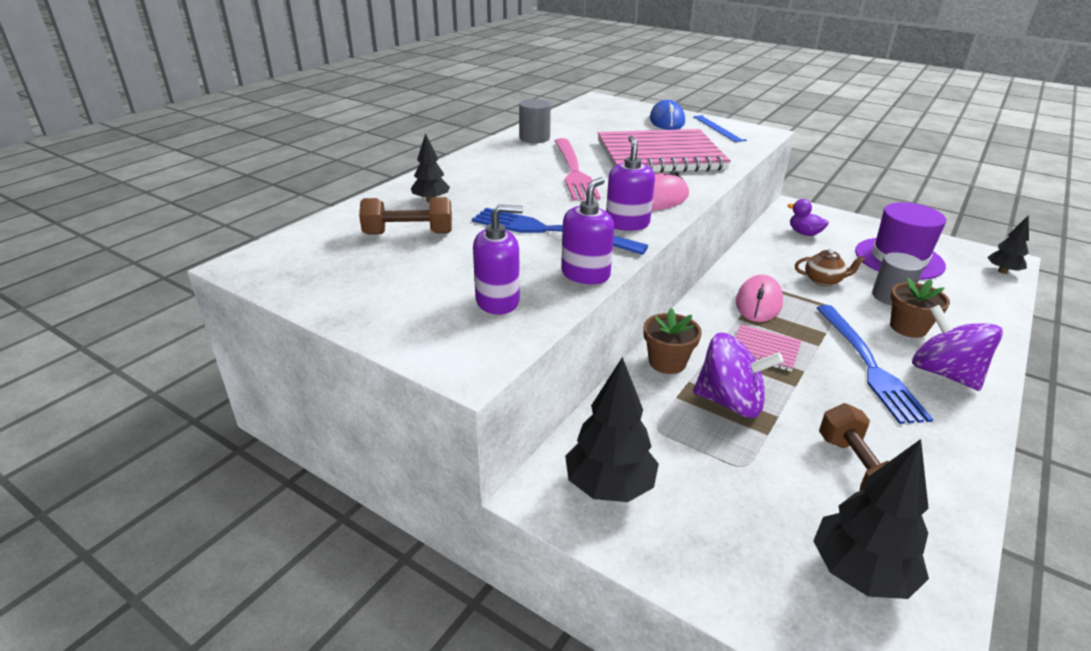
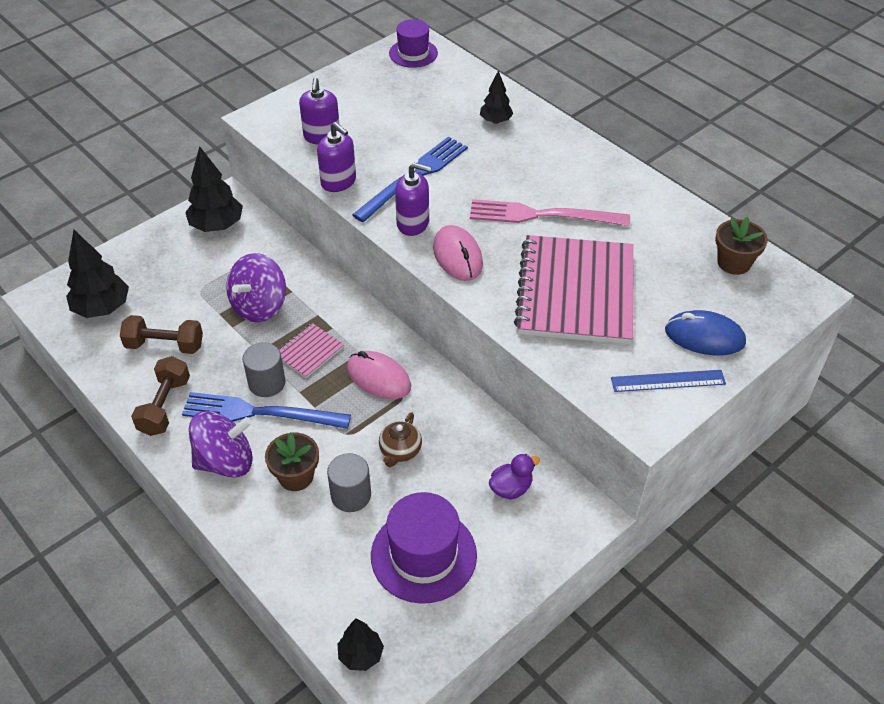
camera: 105 degrees right, 15 degrees up
brown dumbbell [359,197,452,235] -> brown dumbbell moved to [131,356,190,436]
grey cylinder [519,99,551,143] -> grey cylinder moved to [243,342,285,397]
brown flower pot [643,308,702,374] -> brown flower pot moved to [715,217,768,275]
none -> purple hat [389,19,438,68]

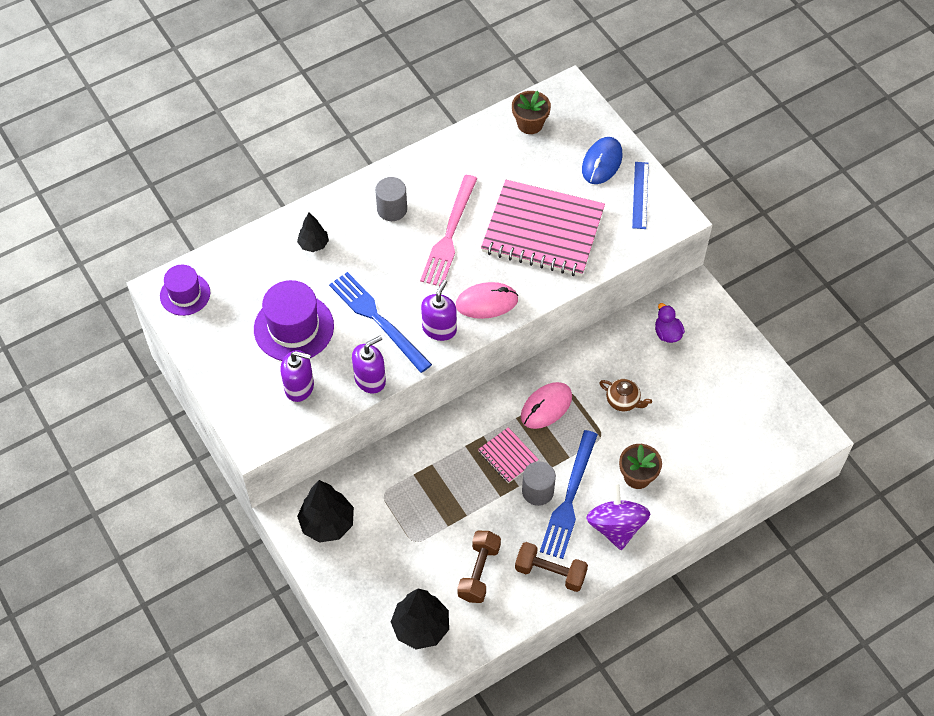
camera: 80 degrees left, 10 degrees up
purple spinning top [226,253,286,322] -> none
grey cylinder [327,453,371,512] -> grey cylinder moved to [375,177,407,221]
black tree [338,618,384,671] -> none
purple hat [371,492,477,604] -> purple hat moved to [254,280,334,361]

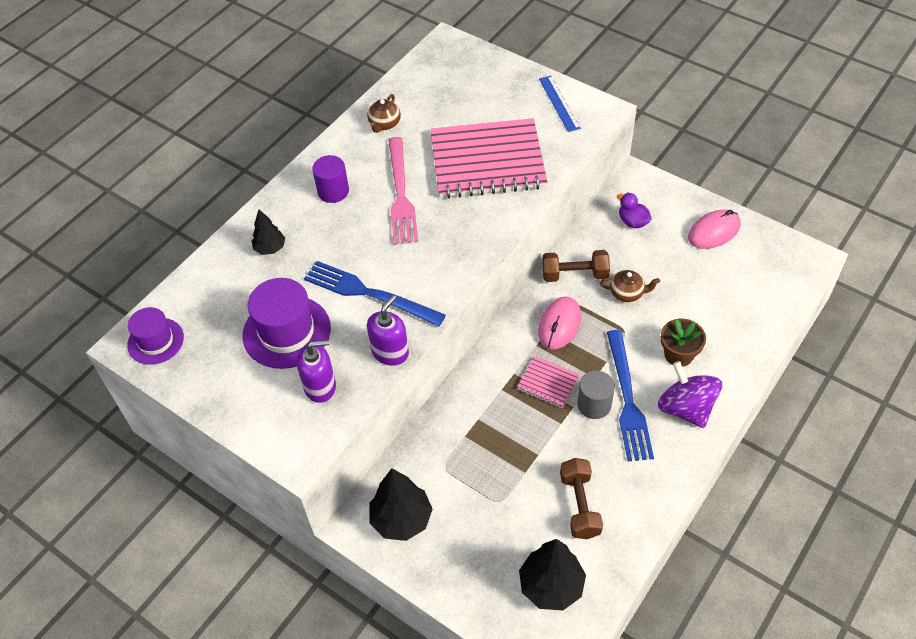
camera: 20 degrees left, 5 degrees down
grey cylinder [375,177,407,221] -> purple cylinder [312,155,349,203]
purple soap dispenser [421,280,457,341] -> none
pink mouse [456,282,518,319] -> pink mouse moved to [688,209,741,249]
brown flower pot [512,91,551,134] -> none
brown dumbbell [515,542,588,592] -> brown dumbbell moved to [542,250,610,282]
blue mouse [582,137,623,184] -> none
none -> brown teapot [367,94,401,133]

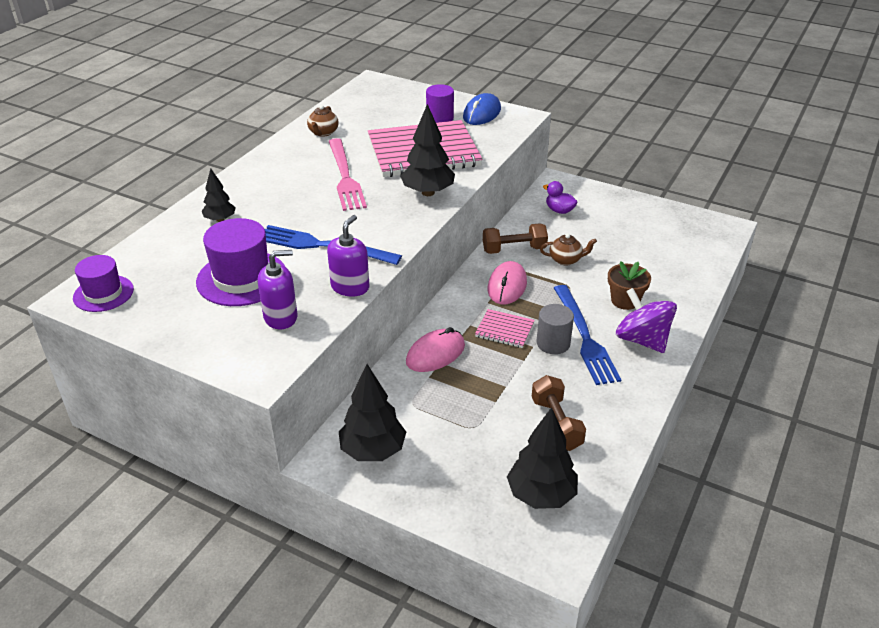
camera: 10 degrees left, 15 degrees down
purple cylinder [312,155,349,203] -> purple cylinder moved to [426,84,454,123]
blue ruler [539,76,581,132] -> blue mouse [463,93,501,125]
pink mouse [688,209,741,249] -> pink mouse moved to [406,327,465,372]
none -> black tree [400,104,455,196]

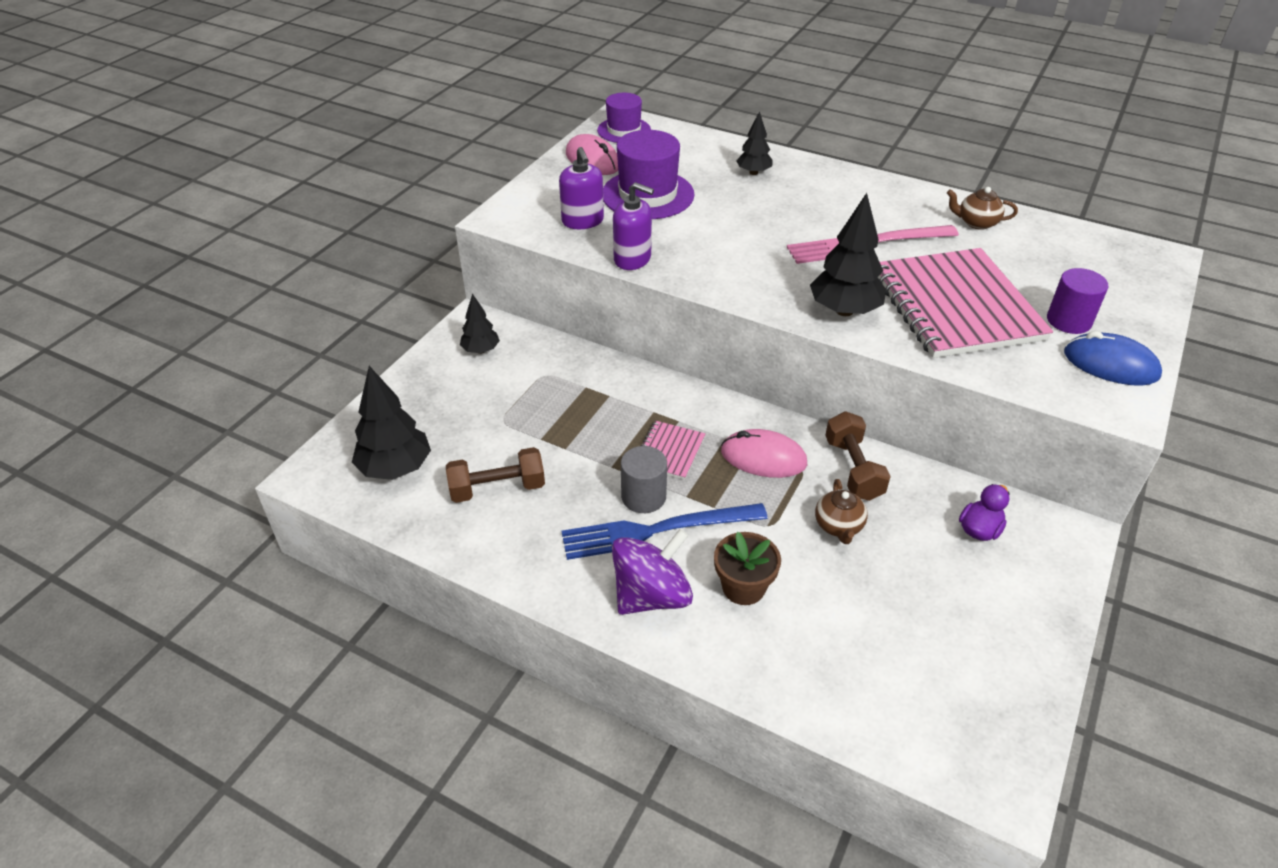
camera: 90 degrees right, 5 degrees up
blue fork [265,225,402,265] -> none
black tree [339,364,406,461] -> black tree [460,293,500,354], size x0.59
pink mouse [406,327,465,372] -> pink mouse moved to [566,134,618,175]

